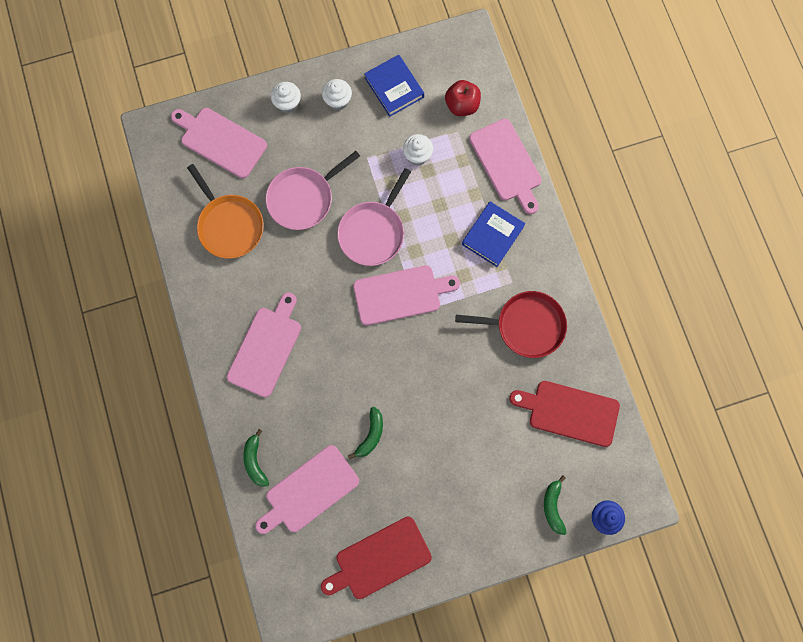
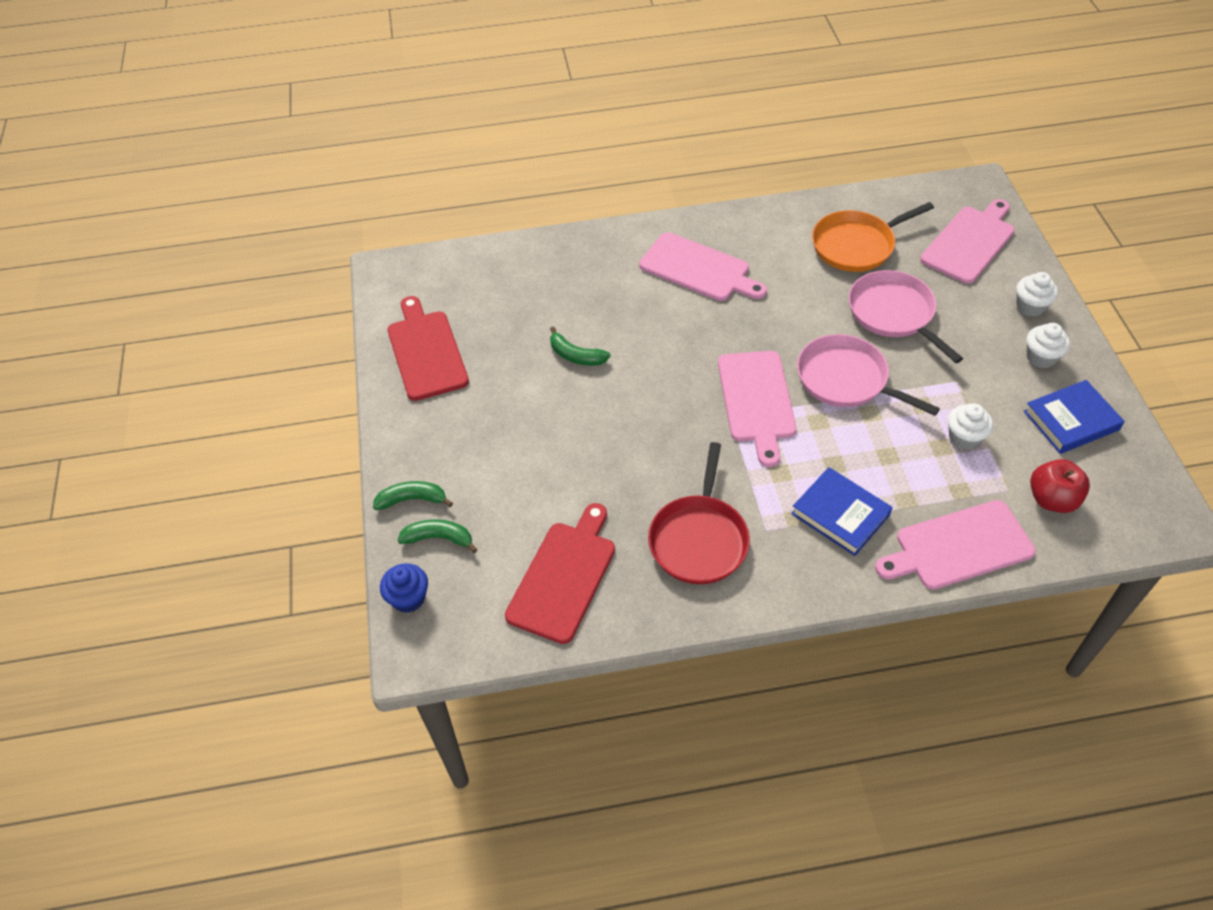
camera: 100 degrees right, 25 degrees down
green banana [243,429,269,487] -> green banana moved to [373,481,453,510]
pink cutting board [255,445,359,534] -> none

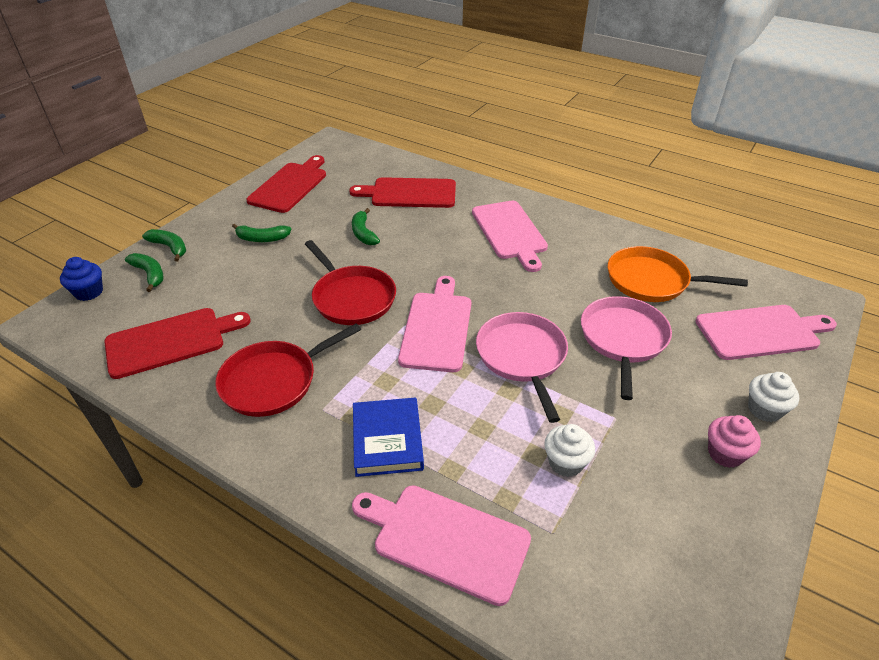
camera: 40 degrees right, 10 degrees down
pink cutting board [718,351,797,467] -> pink cutting board turned 150 degrees clockwise [398,276,471,372]
blue book [1024,380,1125,454] -> none
white cupcake [1027,323,1070,368] -> pink cupcake [708,415,761,468]
red apple [1030,459,1090,513] -> none
none -> green banana [232,224,292,242]
none -> red pan [305,240,396,325]
none -> red cutting board [349,177,456,208]

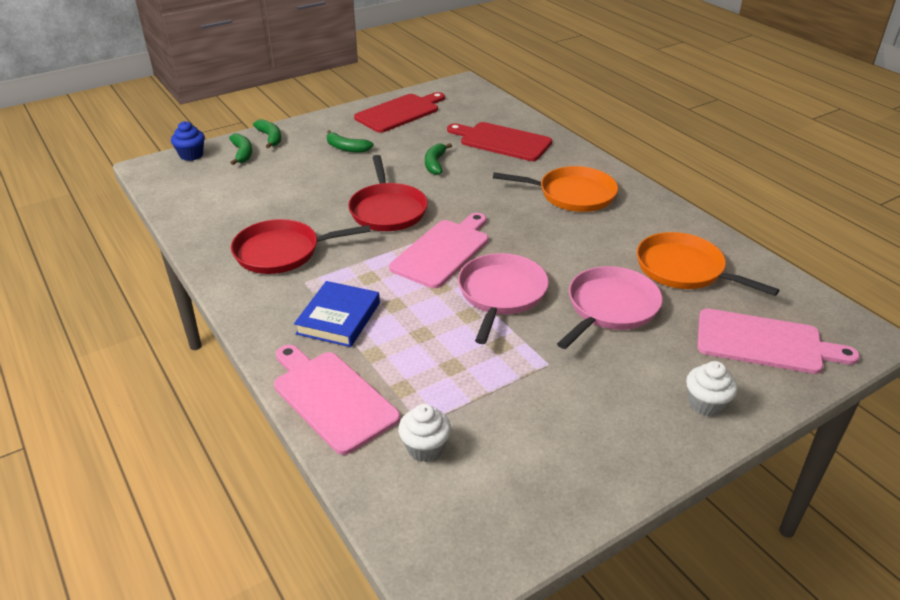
camera: 25 degrees right, 5 degrees down
red cutting board [104,308,251,379] -> none
pink cutting board [472,201,548,272] -> orange pan [493,166,618,212]
white cupcake [544,424,595,477] -> white cupcake moved to [398,404,451,462]
pink cupcake [708,415,761,468] -> none

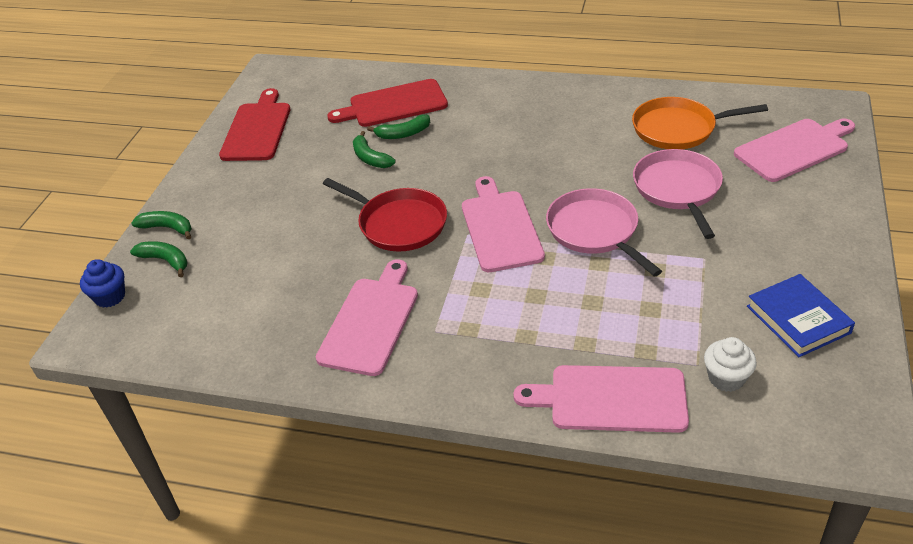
camera: 40 degrees left, 5 degrees up
red pan [231,219,370,274] -> pink cutting board [316,259,418,376]
blue book [294,281,380,347] -> blue book moved to [747,274,855,357]
green banana [326,130,374,153] -> green banana moved to [367,115,430,139]
orange pan [493,166,618,212] -> none
white cupcake [686,361,738,417] -> none

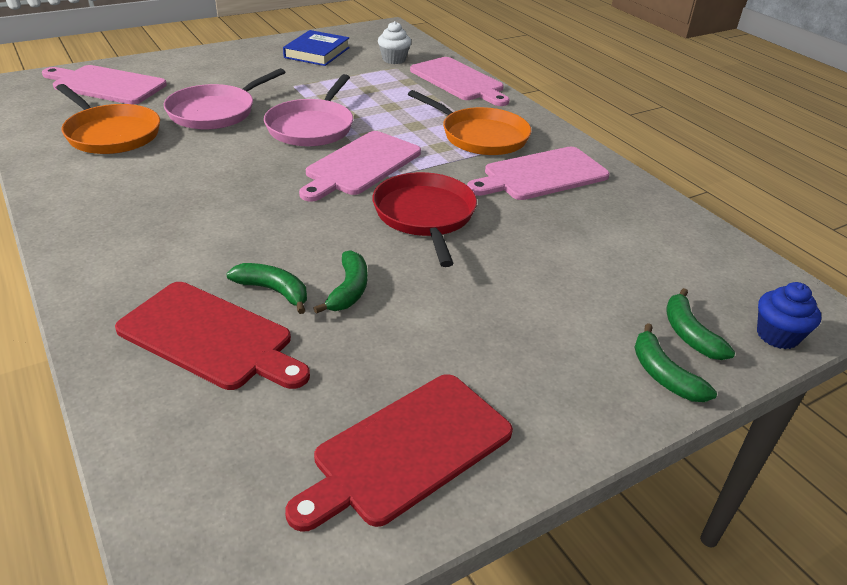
camera: 140 degrees left, 5 degrees down
none -> orange pan [408,90,532,155]

